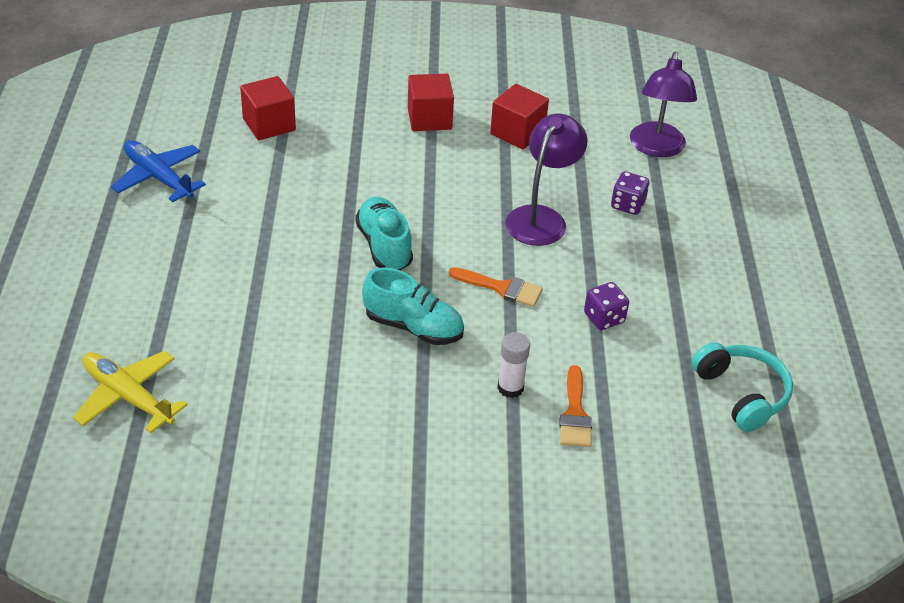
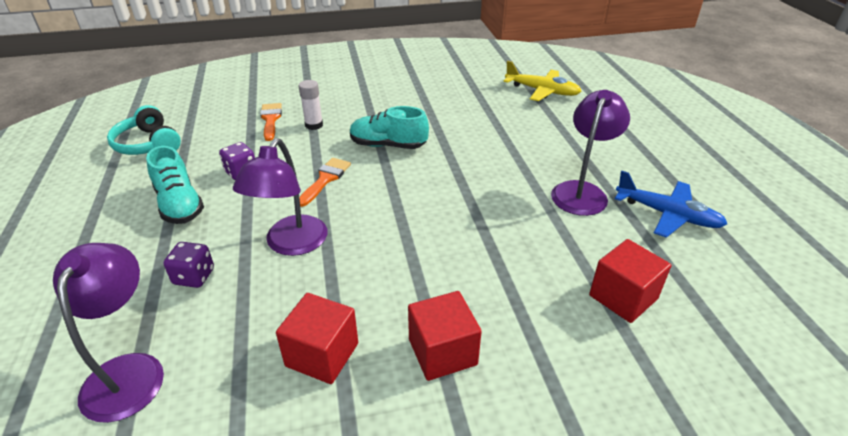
camera: 170 degrees right, 5 degrees down
turquoise shoe [355,197,413,270] -> turquoise shoe moved to [146,146,204,224]
orange brush [449,267,543,307] -> orange brush turned 105 degrees clockwise [299,158,351,207]
none -> purple lamp [551,90,630,216]

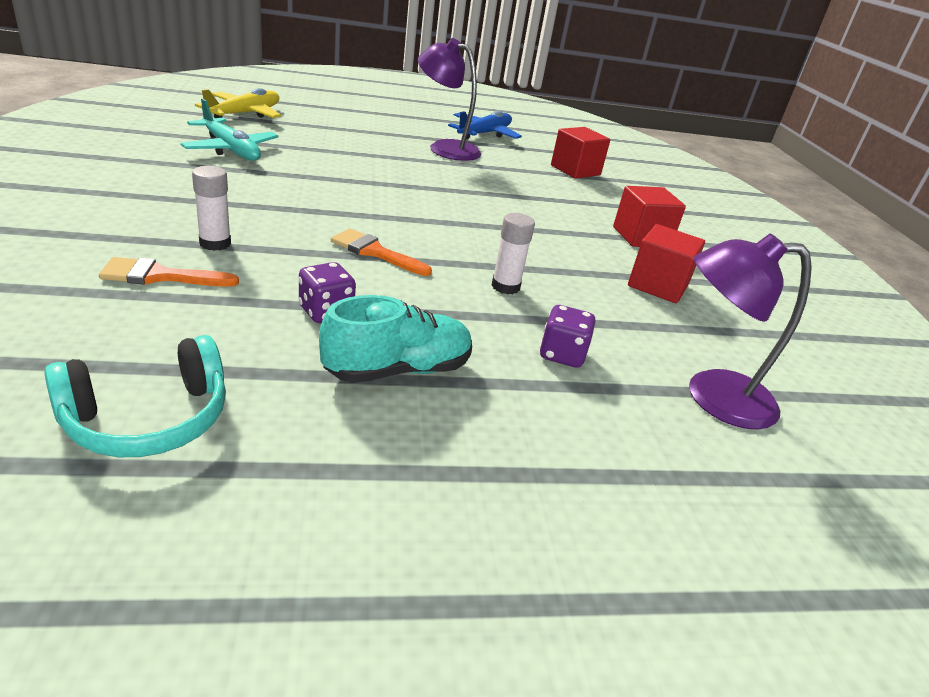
camera: 90 degrees left, 5 degrees down
purple lamp [233,138,327,256] -> white glue stick [491,213,535,295]
turquoise shoe [350,106,429,149] -> none
none -> turquoise plane [180,99,279,161]

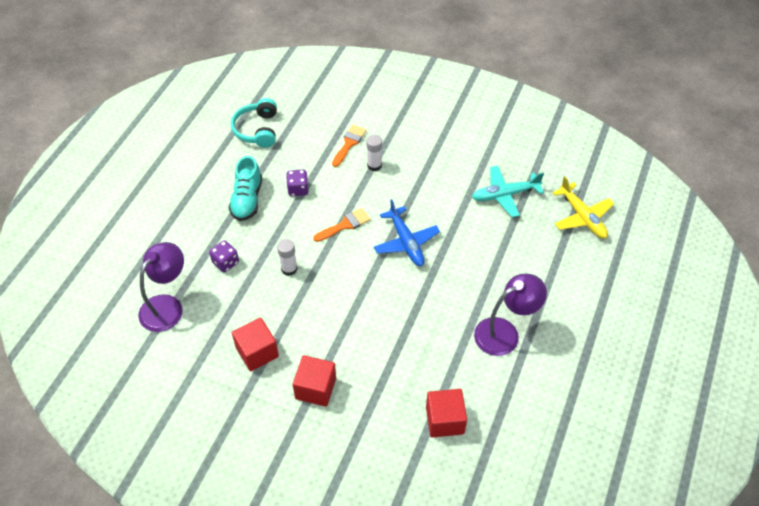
camera: 125 degrees right, 20 degrees up
blue plane [448,111,522,139] -> blue plane moved to [374,199,440,266]

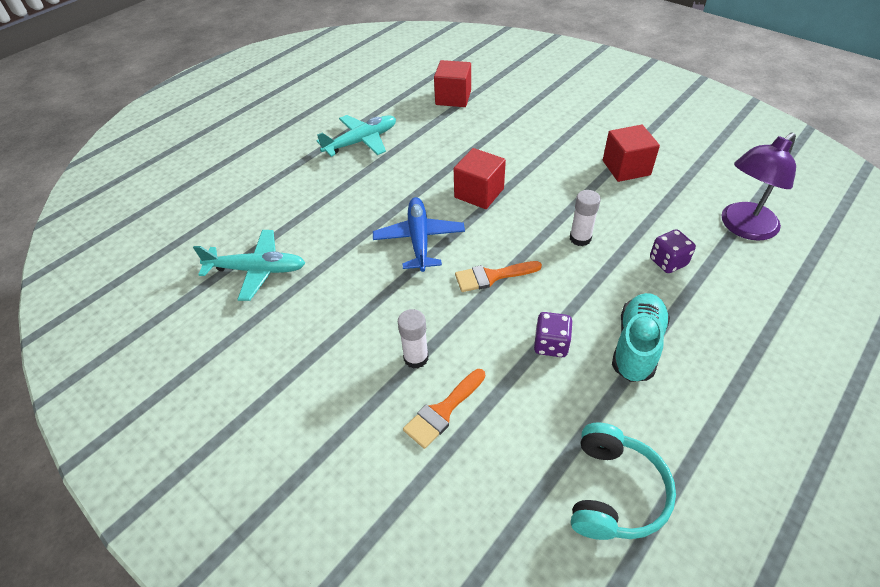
camera: 160 degrees left, 5 degrees down
red cube [292,355,336,407] -> red cube moved to [454,148,506,209]
purple lamp [474,273,547,356] -> turquoise plane [316,115,396,157]
yellow plane [552,176,614,239] -> none

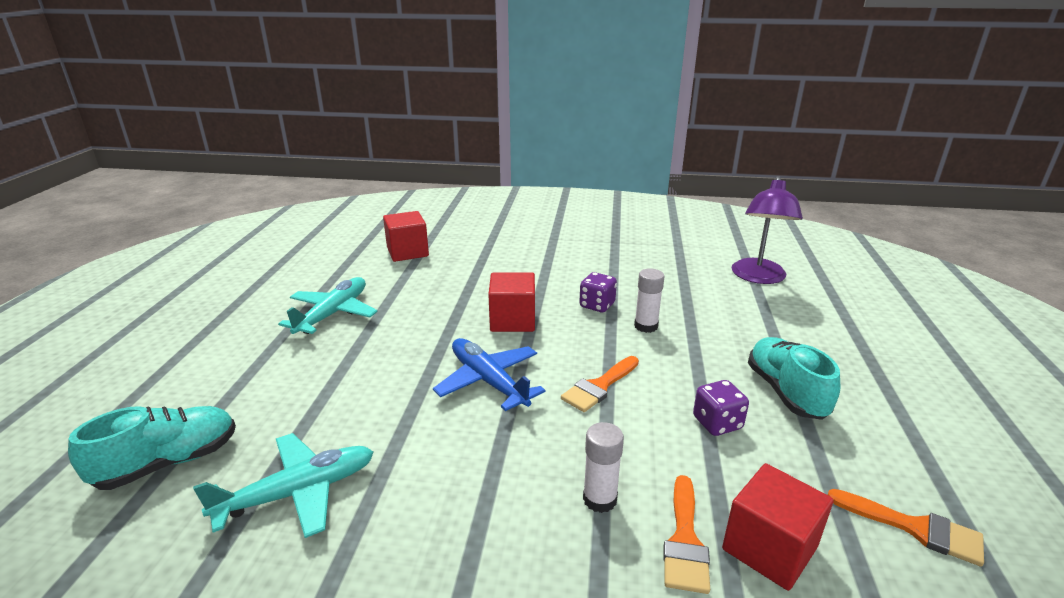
camera: 35 degrees left, 20 degrees down
turquoise headphones [571,423,676,540] -> orange brush [828,489,984,567]
red cube [603,125,660,182] -> red cube moved to [722,463,834,591]
purple dice [650,229,696,273] -> purple dice moved to [579,272,617,312]
none -> turquoise shoe [68,406,236,490]

